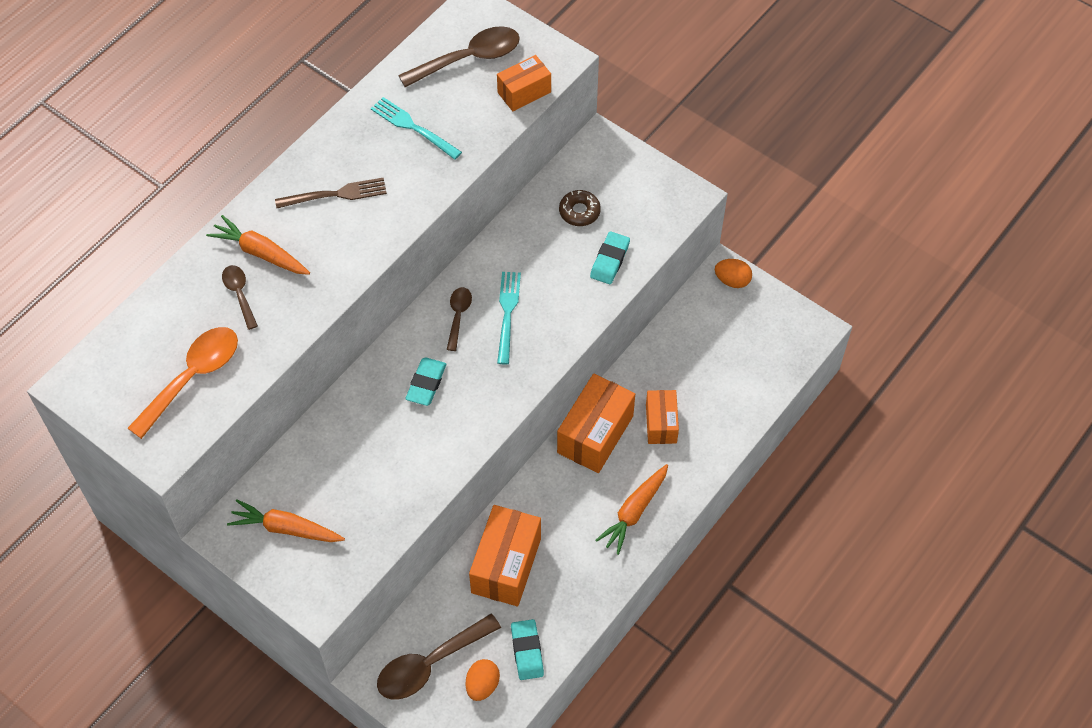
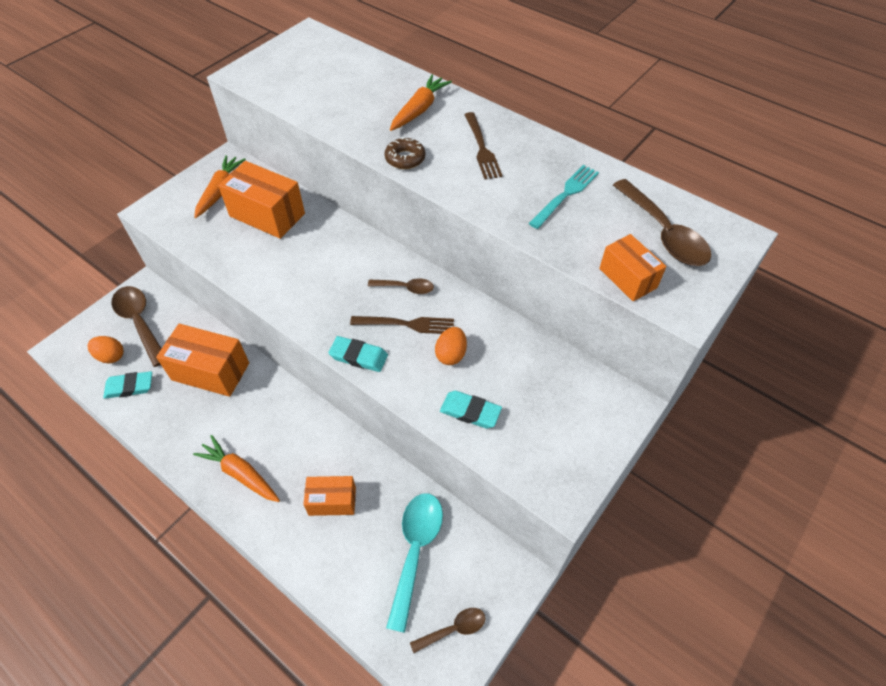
camera: 90 degrees right, 5 degrees down
orange spoon [128,327,238,439] -> none
brown spoon [222,265,258,330] -> brown spoon moved to [410,608,486,653]
turquoise eraser [405,357,446,406] -> turquoise eraser moved to [328,336,388,372]
turquoise fork [497,272,521,364] -> brown fork [350,316,454,334]
orange box [557,374,635,473] -> orange box moved to [218,161,305,239]
brown donut [559,190,601,226] -> brown donut moved to [384,137,426,169]
orange egg [715,259,752,288] -> orange egg moved to [435,327,467,365]
none -> turquoise spoon [386,493,443,633]

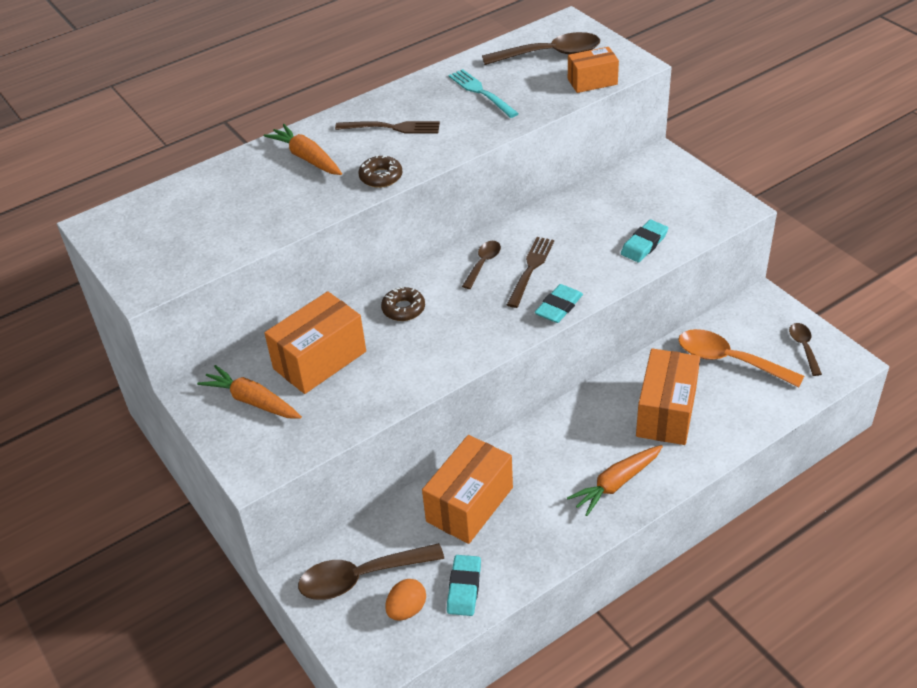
camera: 70 degrees left, 10 degrees down
orange box [303,476,356,516] -> orange box [636,348,700,445], size x1.64
turquoise spoon [386,493,443,633] -> orange spoon [678,329,804,388]
orange egg [435,327,467,365] -> none
none -> brown donut [381,287,425,321]

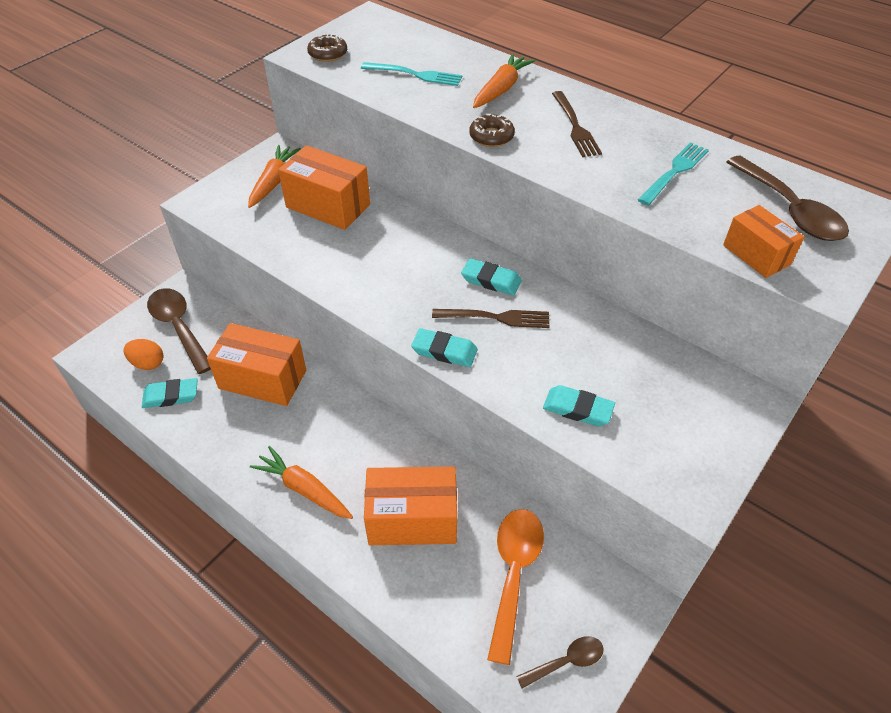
camera: 70 degrees right, 5 degrees up
brown donut [381,287,425,321] -> brown donut moved to [307,34,347,62]
brown spoon [462,241,501,289] -> turquoise eraser [461,258,522,295]
none -> turquoise fork [361,62,462,86]

